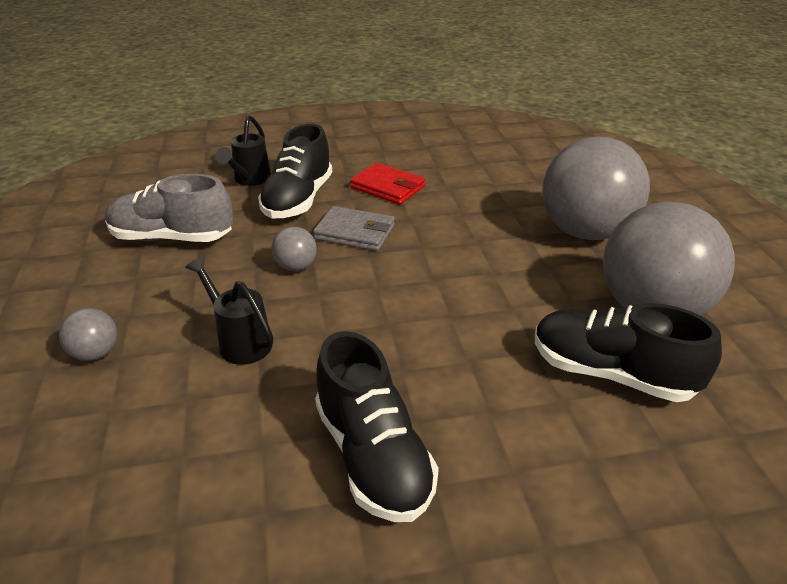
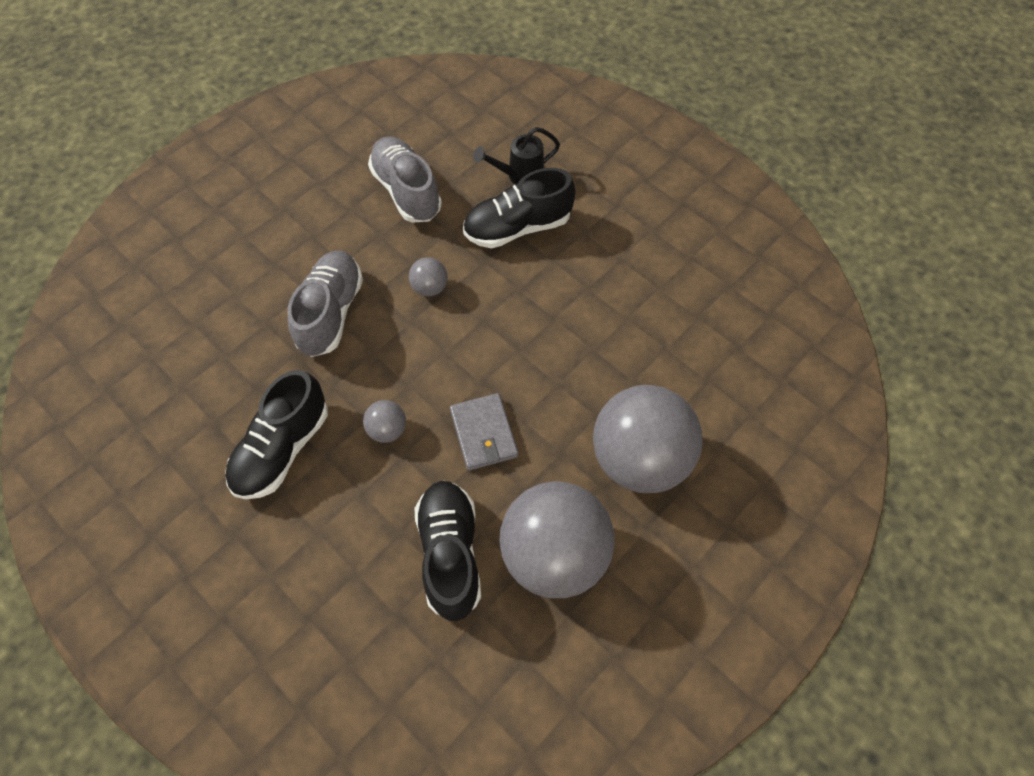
camera: 55 degrees right, 25 degrees up
grey ball [59,308,117,361] -> grey ball moved to [363,400,406,443]
black watering can [185,256,273,365] -> grey shoe [287,250,363,357]
grey wallet [313,206,394,251] -> grey wallet moved to [450,393,518,471]
red wallet [350,163,425,204] -> none

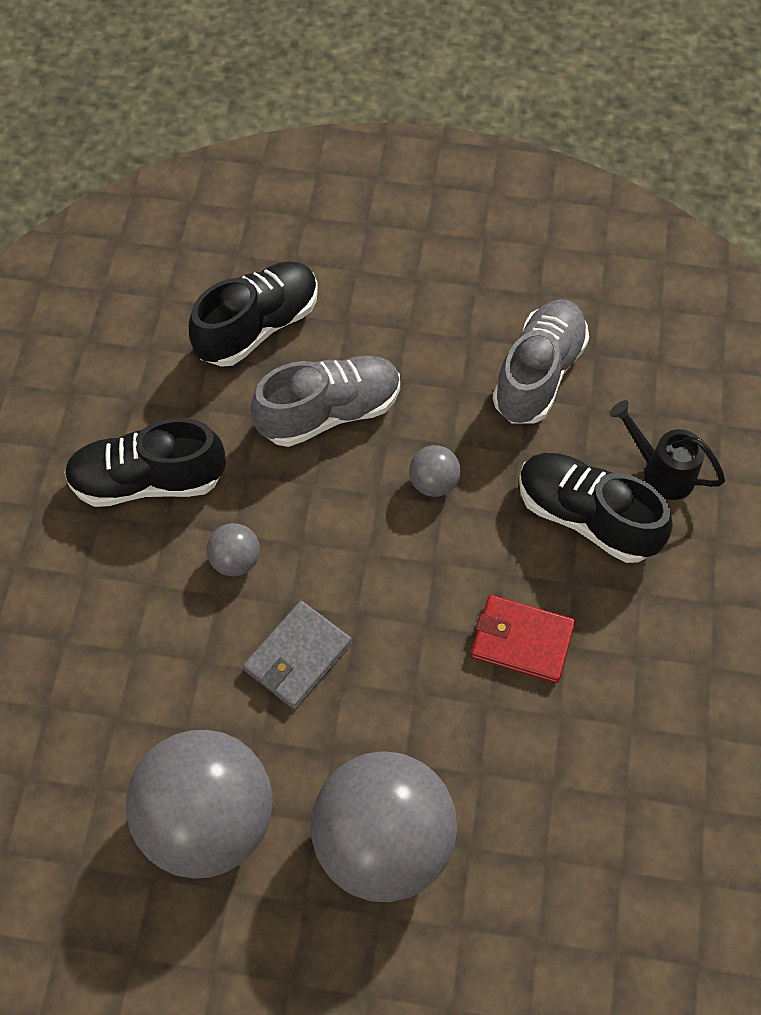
camera: 55 degrees right, 0 degrees up
black shoe [414,481,481,621] -> black shoe moved to [189,261,318,367]
none -> red wallet [471,595,575,683]

